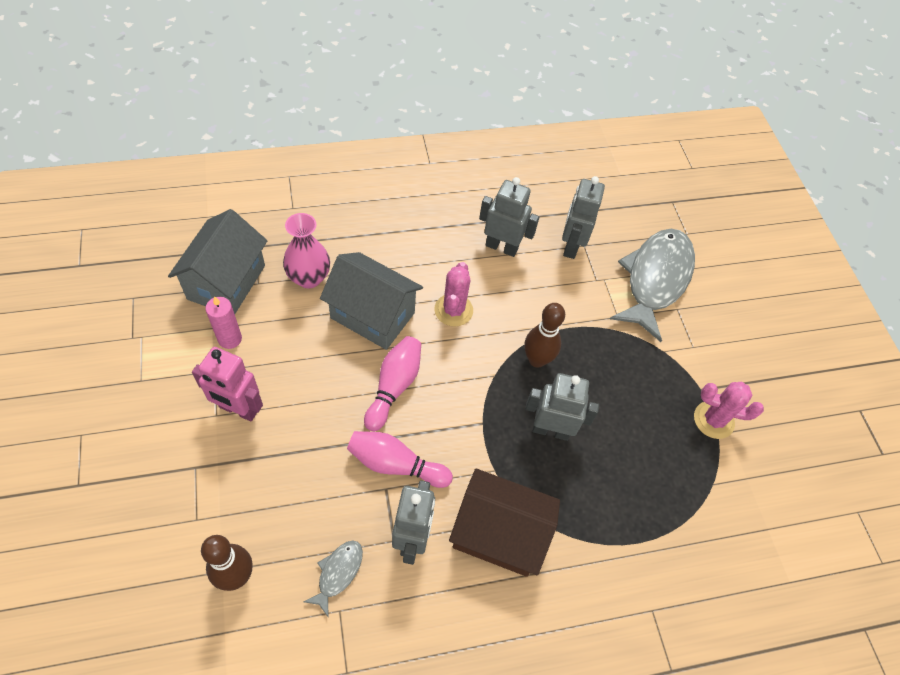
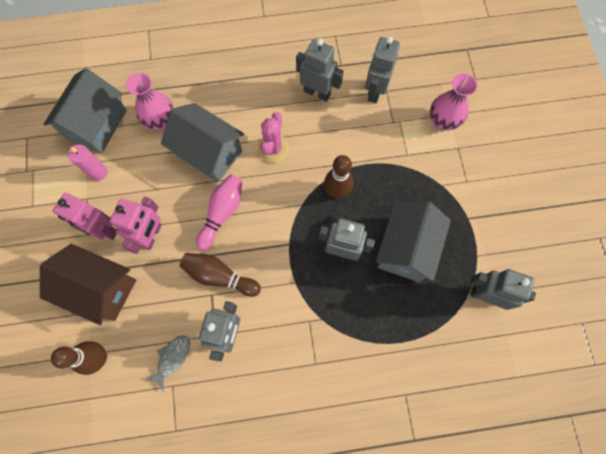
camera: 10 degrees right, 15 degrees up
pink bowling pin [347,431,453,488] -> brown bowling pin [179,253,261,297]
brown house [449,468,560,577] -> brown house moved to [40,244,136,325]
grey fish [610,229,695,342] -> pink vase [430,73,478,131]
pink cactus [694,382,764,439] -> none
none -> pink robot [110,197,162,254]
none -> grey house [376,201,451,282]
none -> grey robot [470,269,536,310]

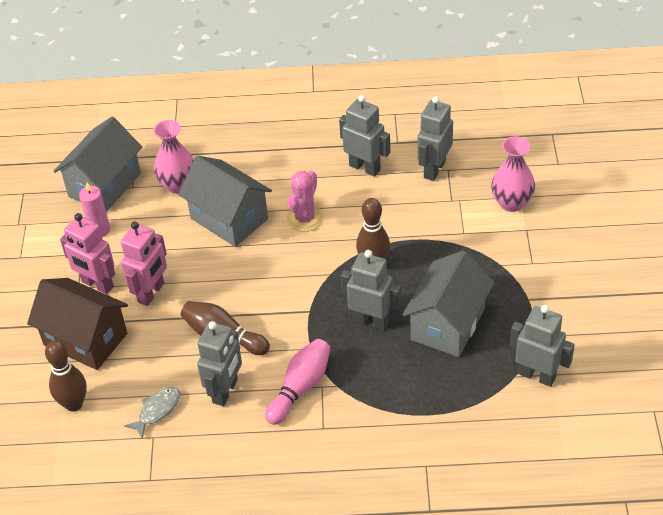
camera: 10 degrees right, 25 degrees down
pink bowling pin [196,175,243,250] -> pink bowling pin moved to [265,339,331,425]

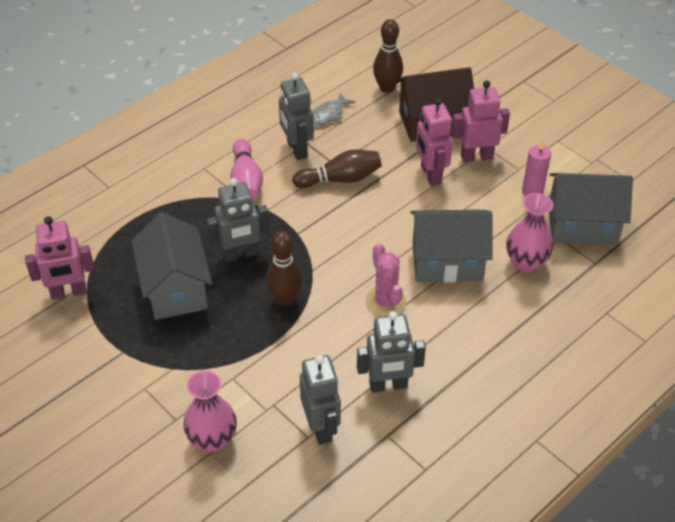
camera: 135 degrees right, 0 degrees up
grey house [54,117,142,212] -> grey house turned 75 degrees counterclockwise [549,173,633,245]
grey fish [124,387,180,439] -> grey fish turned 45 degrees clockwise [313,93,356,125]
grey robot [510,305,575,387] -> pink robot [25,216,94,300]

